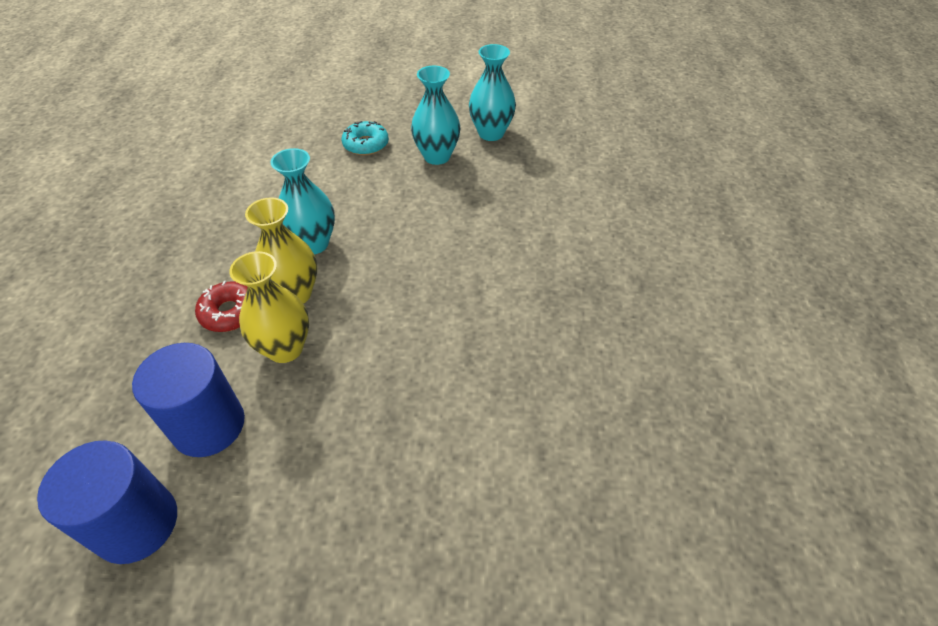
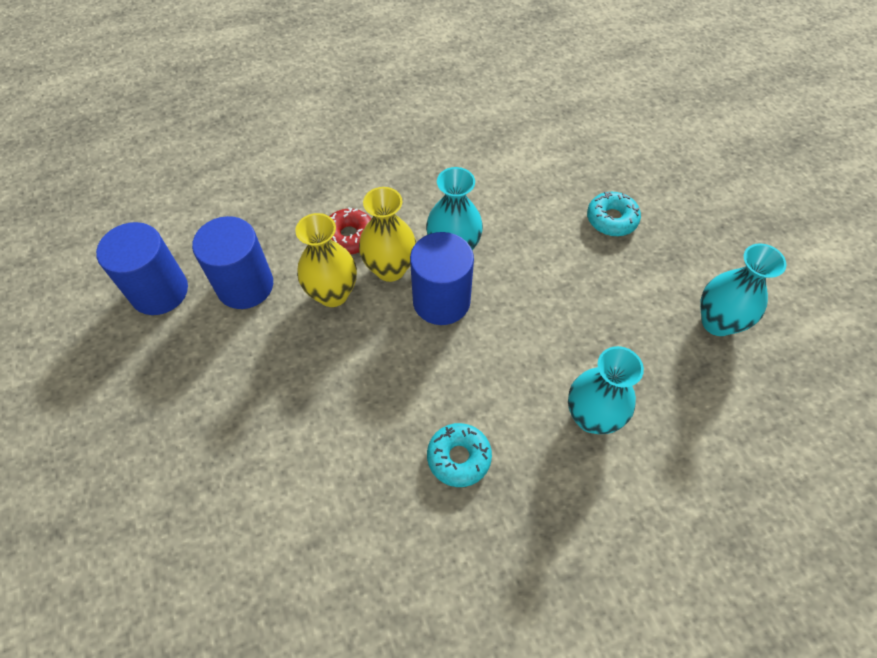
camera: 65 degrees right, 10 degrees up
turquoise vase [411,66,460,165] -> turquoise vase moved to [568,346,644,434]
none -> blue cylinder [410,232,474,325]
none -> turquoise donut [427,423,492,487]

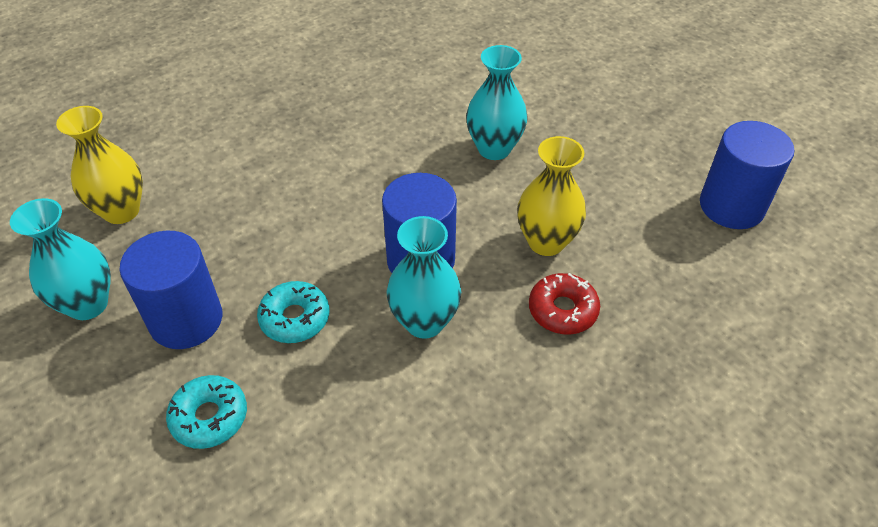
camera: 165 degrees right, 10 degrees down
blue cylinder [192,216,273,309] -> blue cylinder moved to [120,231,222,349]
yellow vase [359,187,416,282] -> yellow vase moved to [56,106,143,224]
turquoise donut [427,423,492,487] -> turquoise donut moved to [257,281,329,343]
turquoise vase [568,346,644,434] -> turquoise vase moved to [466,45,528,160]

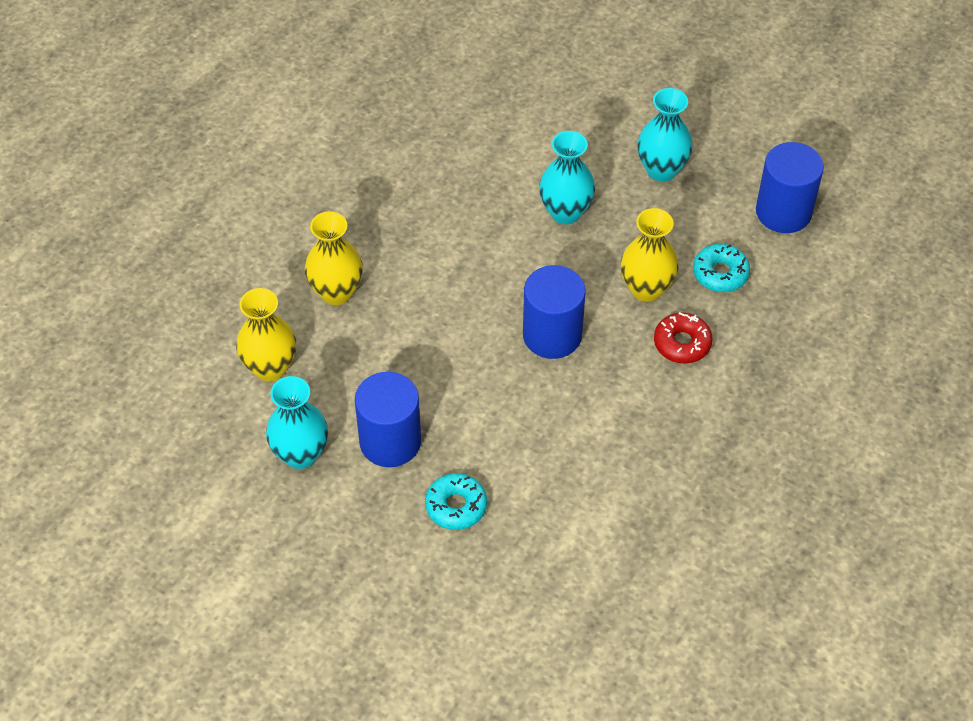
camera: 20 degrees left, 5 degrees up
turquoise donut [257,281,329,343] -> turquoise donut moved to [693,244,750,292]
turquoise vase [387,216,461,339] -> turquoise vase moved to [637,88,693,182]
none -> yellow vase [305,211,363,305]

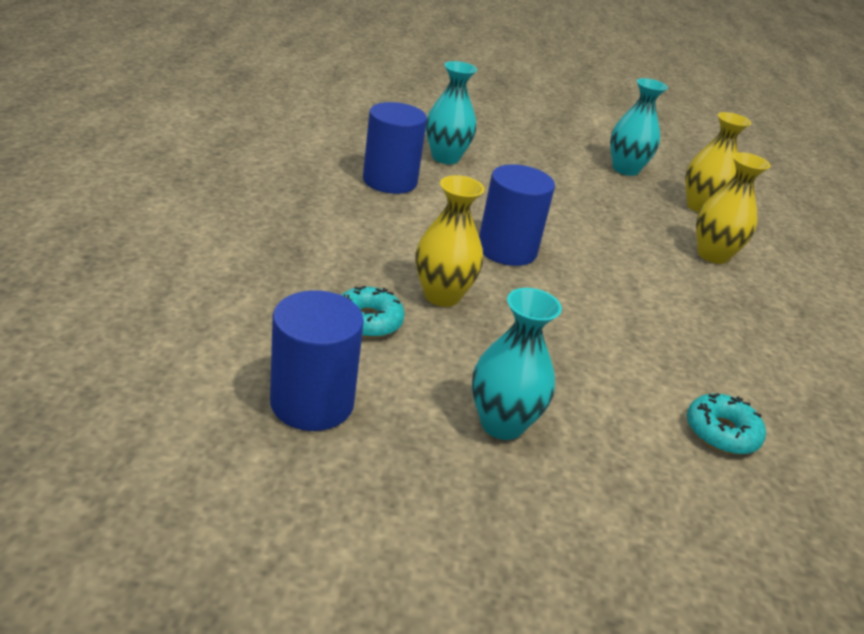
camera: 150 degrees right, 20 degrees down
blue cylinder [355,372,421,467] -> blue cylinder moved to [363,102,427,194]
turquoise donut [425,473,487,530] -> turquoise donut moved to [687,393,766,455]
turquoise vase [539,131,595,224] -> turquoise vase moved to [426,61,477,164]
red donut [654,312,713,364] -> none

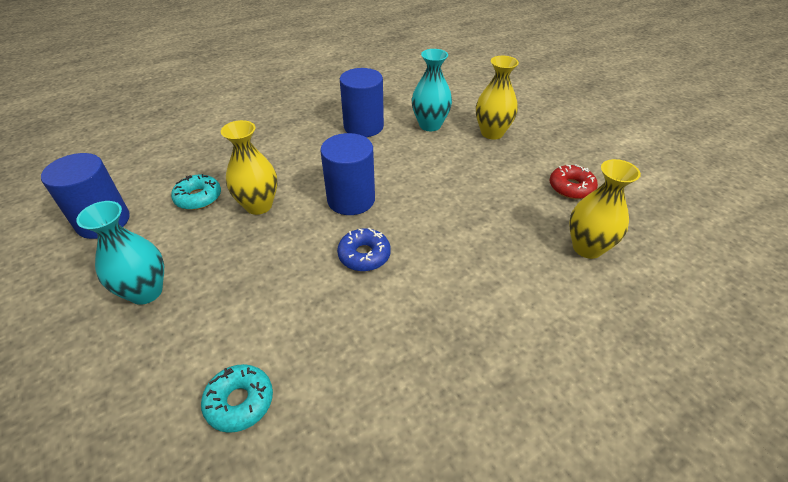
camera: 55 degrees right, 10 degrees up
turquoise vase [610,78,668,176] -> red donut [550,164,598,199]
yellow vase [696,152,771,264] -> yellow vase moved to [476,56,519,140]
none -> blue donut [337,228,391,271]

